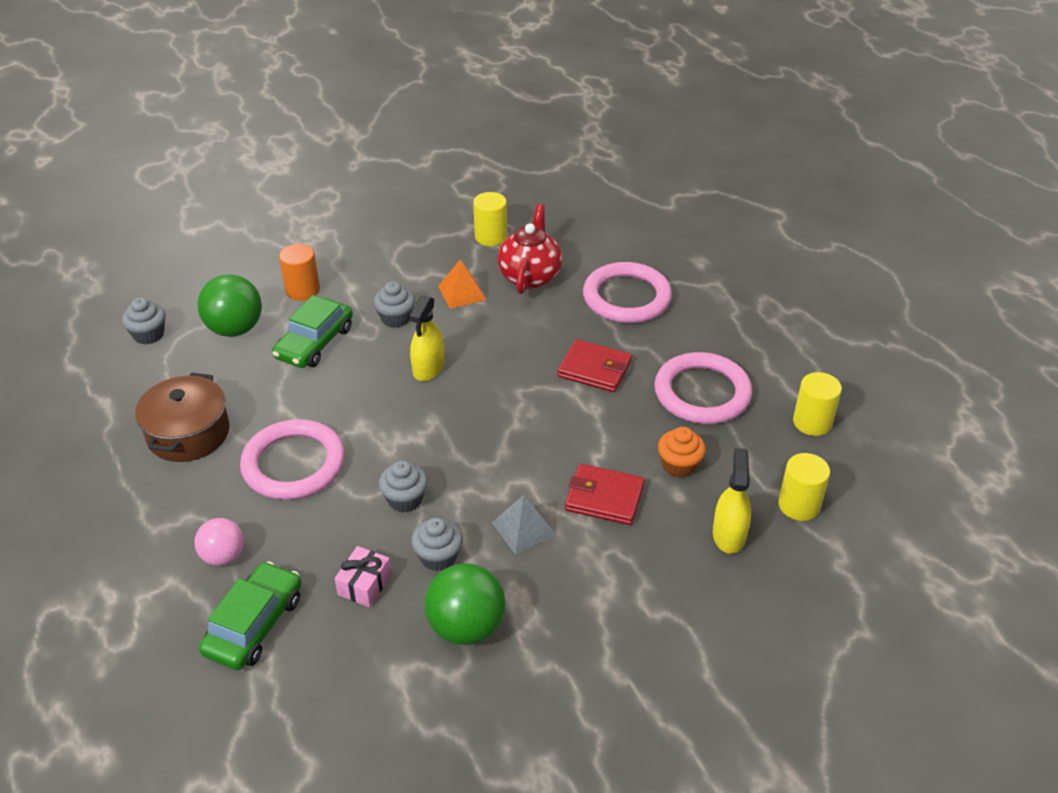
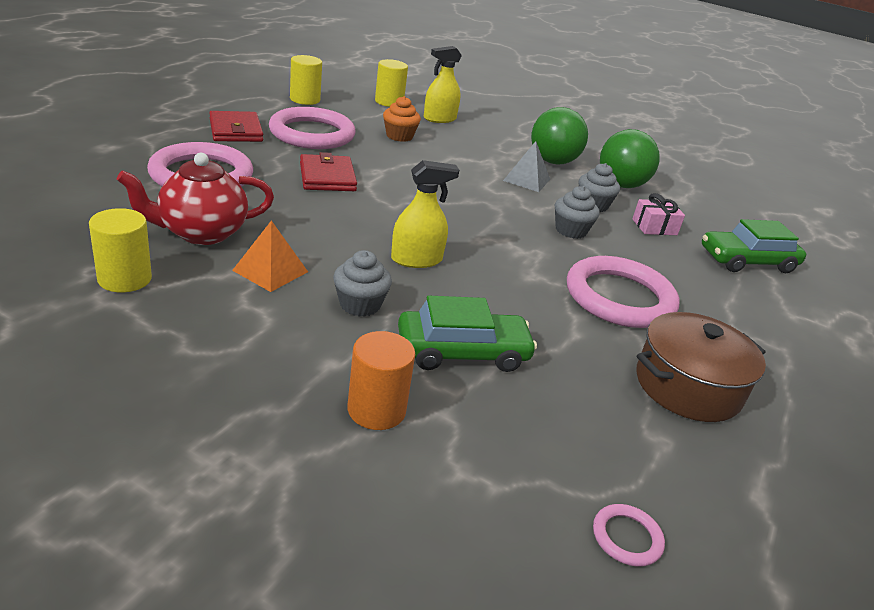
camera: 130 degrees left, 10 degrees down
grey cupcake [122,298,165,345] -> pink ring [593,504,665,567]
pink ball [194,518,244,566] -> none
green ball [198,274,262,337] -> green ball moved to [531,107,588,165]
red wallet [565,464,645,525] -> red wallet moved to [209,111,263,142]

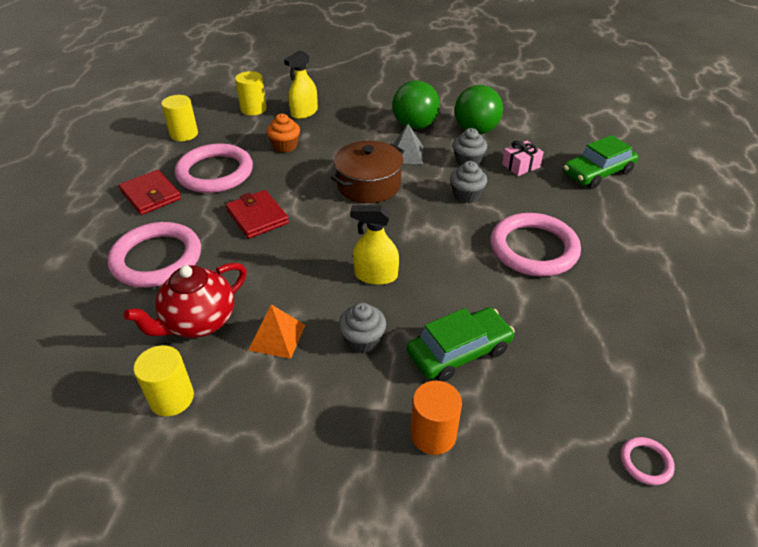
camera: 15 degrees left, 10 degrees up
yellow spray bottle [391,160,459,268] -> yellow spray bottle turned 135 degrees counterclockwise [350,205,399,285]
brown pot [636,312,766,422] -> brown pot moved to [331,141,404,203]

